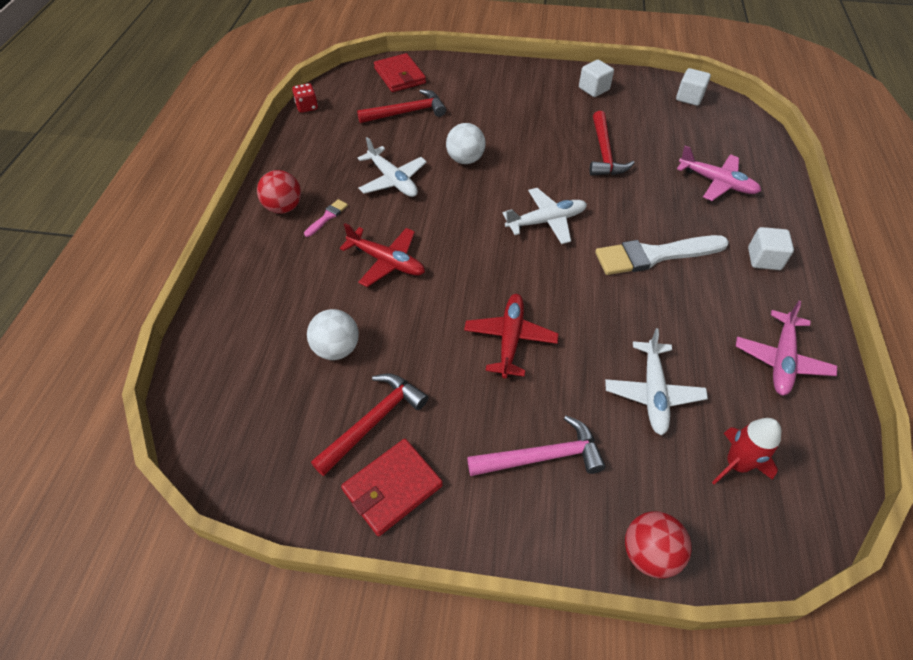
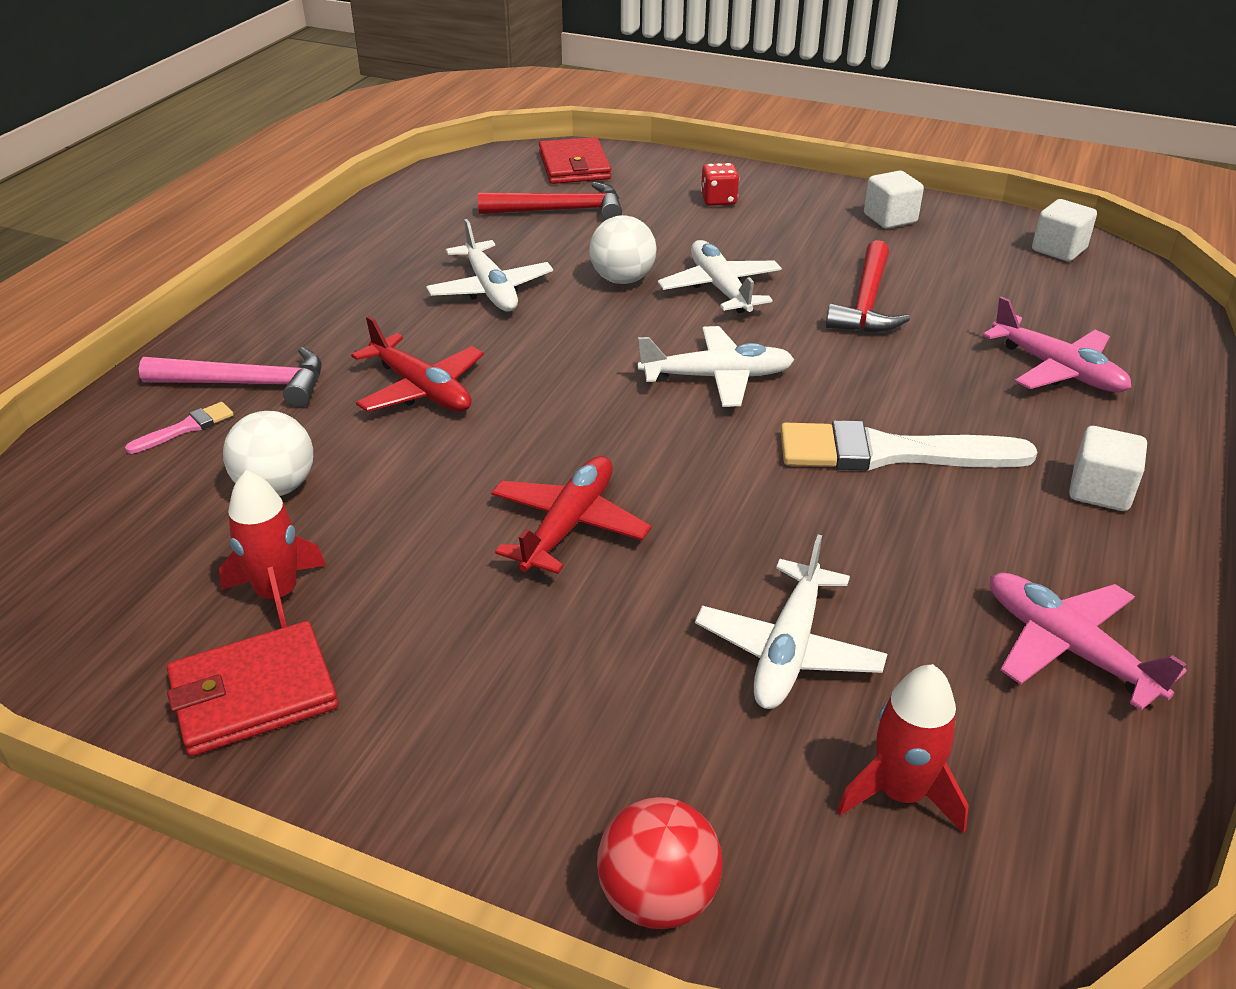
camera: 15 degrees right, 15 degrees down
red ball [257,170,301,214] -> none
red dice [292,83,318,113] -> red dice moved to [701,163,739,206]
pink brush [304,199,348,237] -> pink brush moved to [125,402,234,454]
red hammer [311,374,428,476] -> red rocket [219,470,326,628]
pink hammer [467,416,606,476] -> pink hammer moved to [139,347,322,407]
pink plane [736,301,837,396] -> pink plane turned 105 degrees clockwise [990,573,1187,710]
none -> white plane [658,240,782,313]

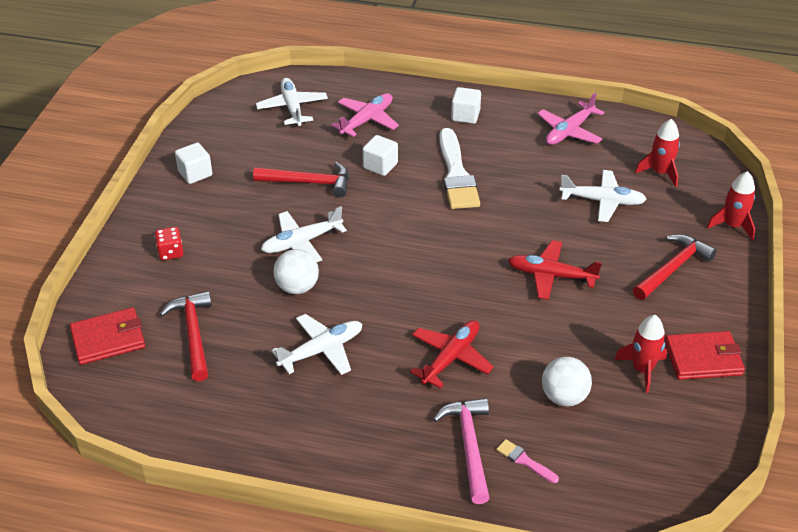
camera: 100 degrees left, 5 degrees up
red wallet [167,621,338,756] -> red wallet turned 60 degrees counterclockwise [665,331,745,380]
red ball [597,797,723,929] -> red rocket [707,171,755,241]
white plane [638,326,795,407] -> white plane moved to [256,78,328,126]
white cube [1032,199,1097,261] -> white cube moved to [362,135,398,176]
none -> red hammer [633,234,717,300]

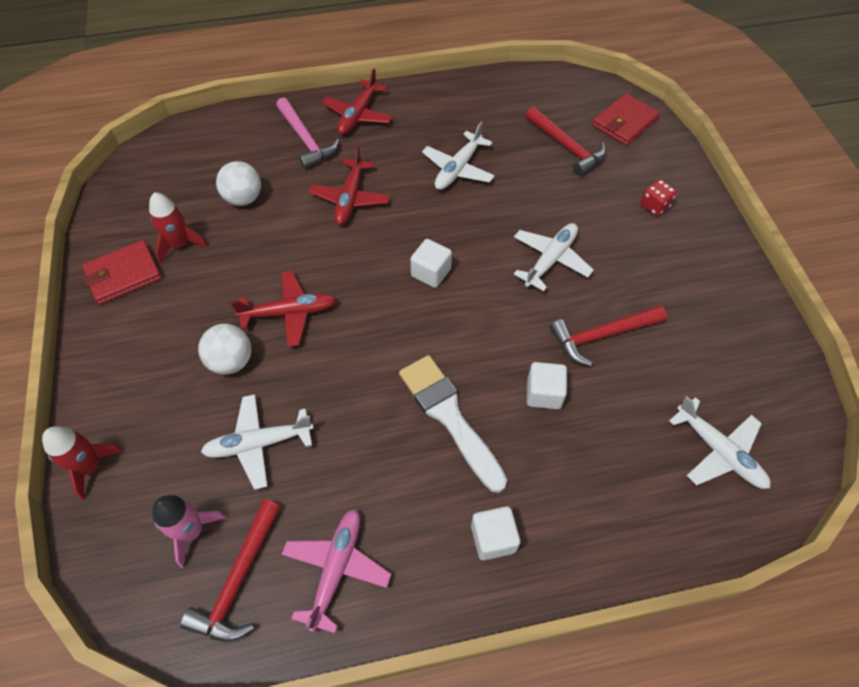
camera: 155 degrees right, 15 degrees up
white cube [175,143,212,184] -> white cube moved to [410,239,452,288]
white ball [273,249,319,294] -> white ball moved to [198,324,251,375]
pink plane [331,93,399,137] -> none
pink brush [496,439,559,483] -> none
red hammer [633,234,717,300] -> red hammer moved to [180,499,281,642]
red rocket [635,119,680,187] -> pink rocket [152,495,227,568]
none -> red plane [322,68,393,135]

